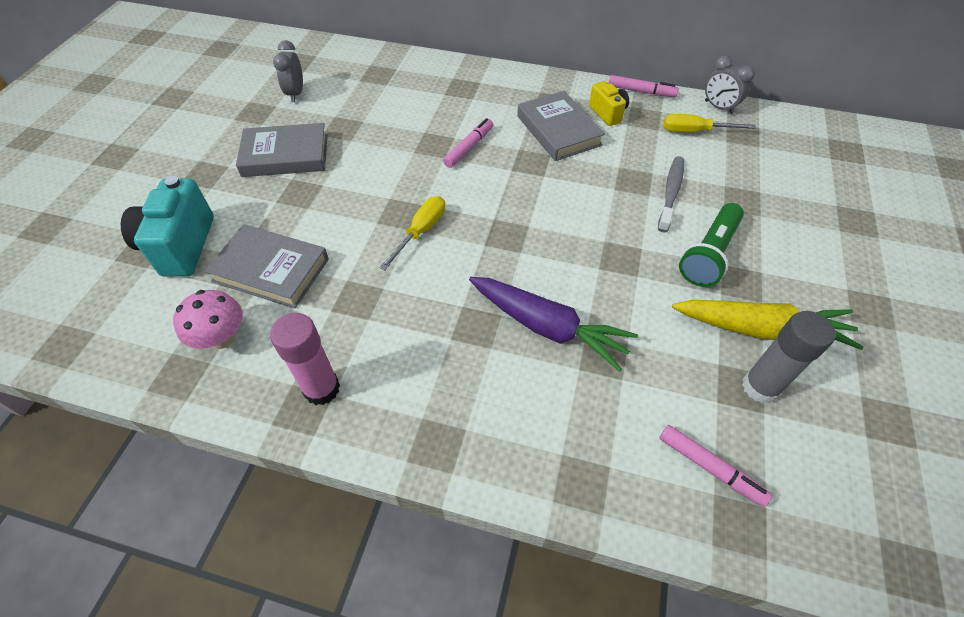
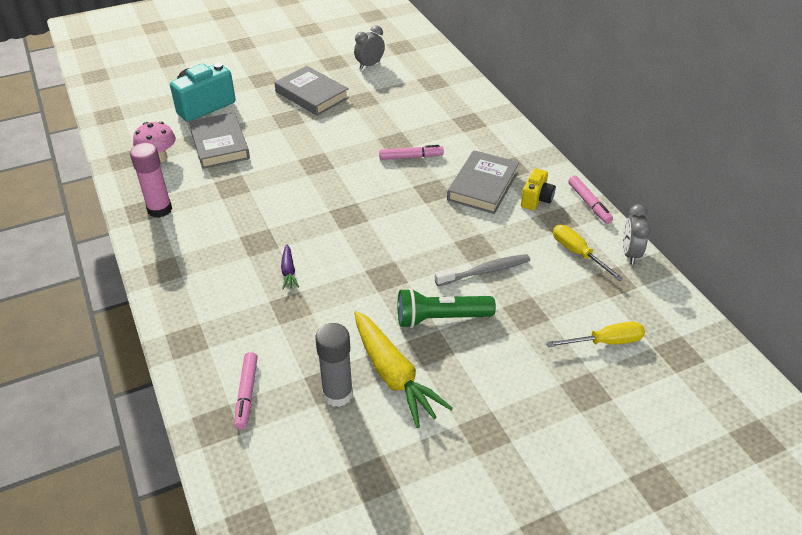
camera: 50 degrees right, 10 degrees down
yellow screwdriver [379,196,445,270] -> yellow screwdriver moved to [546,322,645,347]
purple carrot [469,277,638,372] -> purple carrot [281,244,299,290], size x0.46

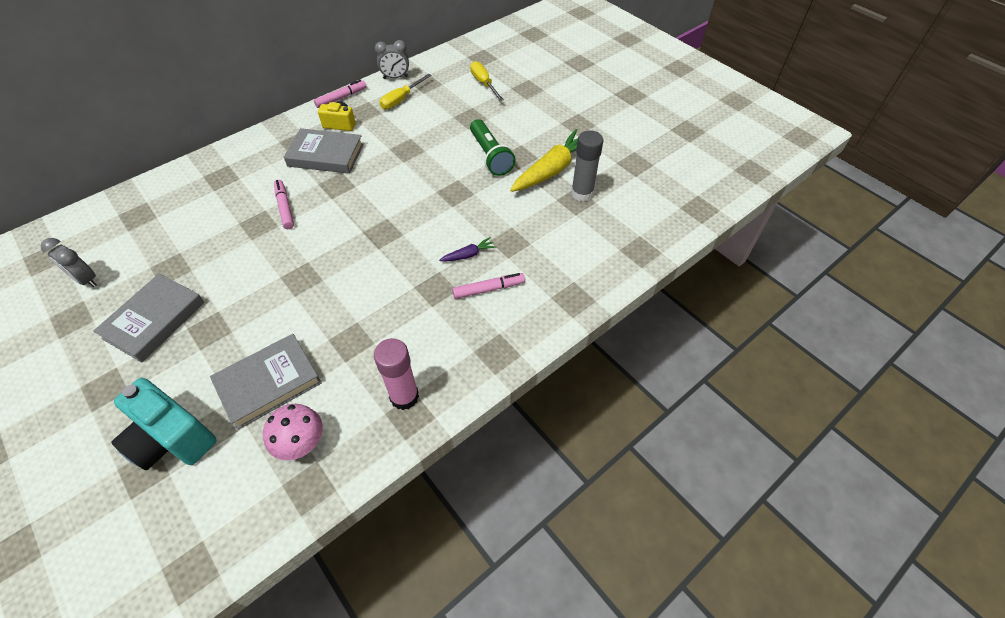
camera: 105 degrees left, 10 degrees up
pink marker [235,352,258,429] -> pink marker moved to [452,273,525,299]
grey toothbrush [435,254,530,286] -> none

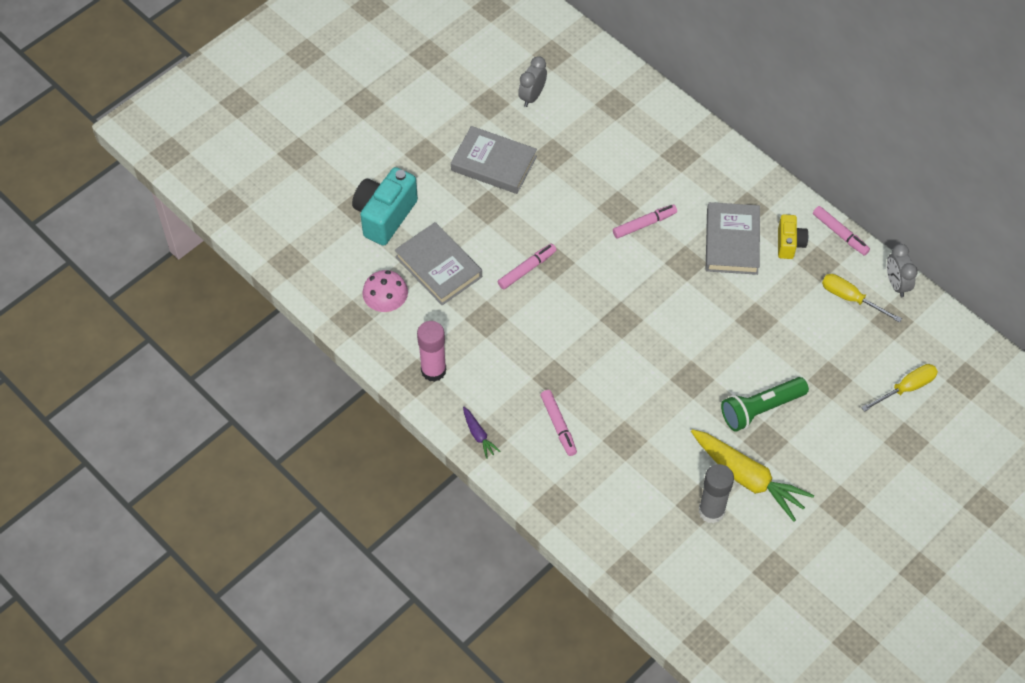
camera: 85 degrees right, 5 degrees up
purple carrot [439,237,496,261] -> purple carrot moved to [463,407,500,459]
none -> pink marker [498,244,556,289]

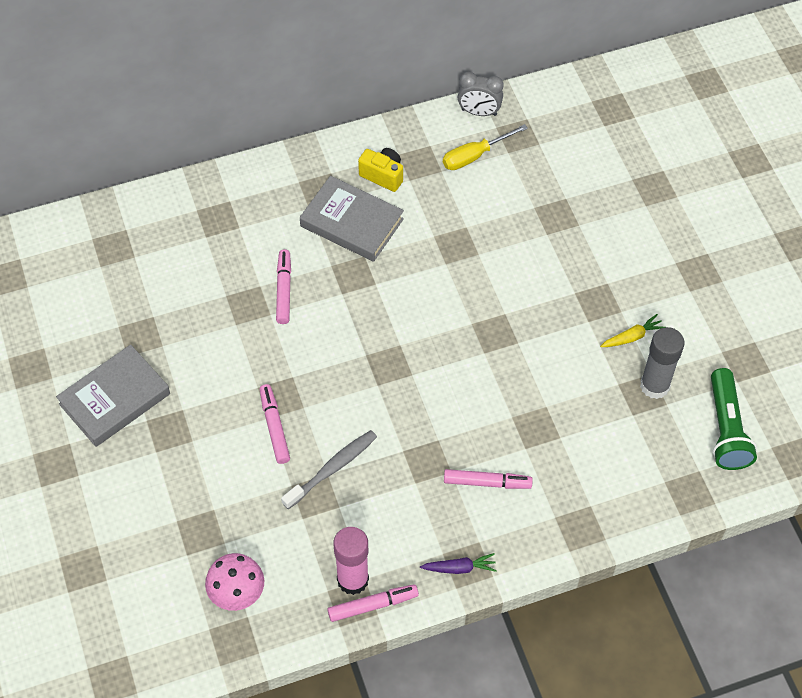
camera: 65 degrees left, 0 degrees up
turquoise camera [352,167,418,246] -> none
grey book [395,222,482,305] -> none
grey clock [518,56,547,107] -> none
yellow carrot [691,429,814,522] -> yellow carrot [600,314,665,347], size x0.46
green flashlight [721,377,809,431] -> green flashlight moved to [711,368,757,470]
pink marker [813,206,870,256] -> pink marker moved to [327,584,419,622]
yellow screwdriver [861,364,938,412] -> none
none -> grey toothbrush [281,430,377,509]

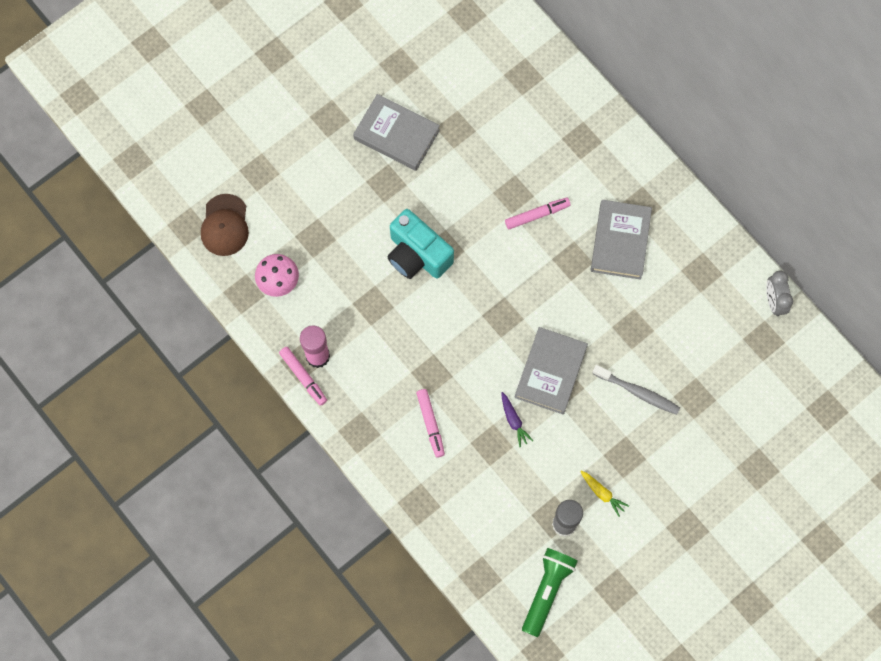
camera: 70 degrees right, 15 degrees up
pink marker [260,384,290,464] -> turquoise camera [388,209,454,279]
grey toothbrush [281,430,377,509] -> grey toothbrush moved to [592,365,680,415]
yellow camera [358,148,403,192] -> none
purple carrot [420,553,497,574] -> purple carrot moved to [501,392,533,447]
yellow screwdriver [443,124,528,170] -> none
green flashlight [711,368,757,470] -> green flashlight turned 135 degrees clockwise [522,548,578,637]
none -> brown cap [201,194,249,256]
none -> grey book [514,327,588,414]

